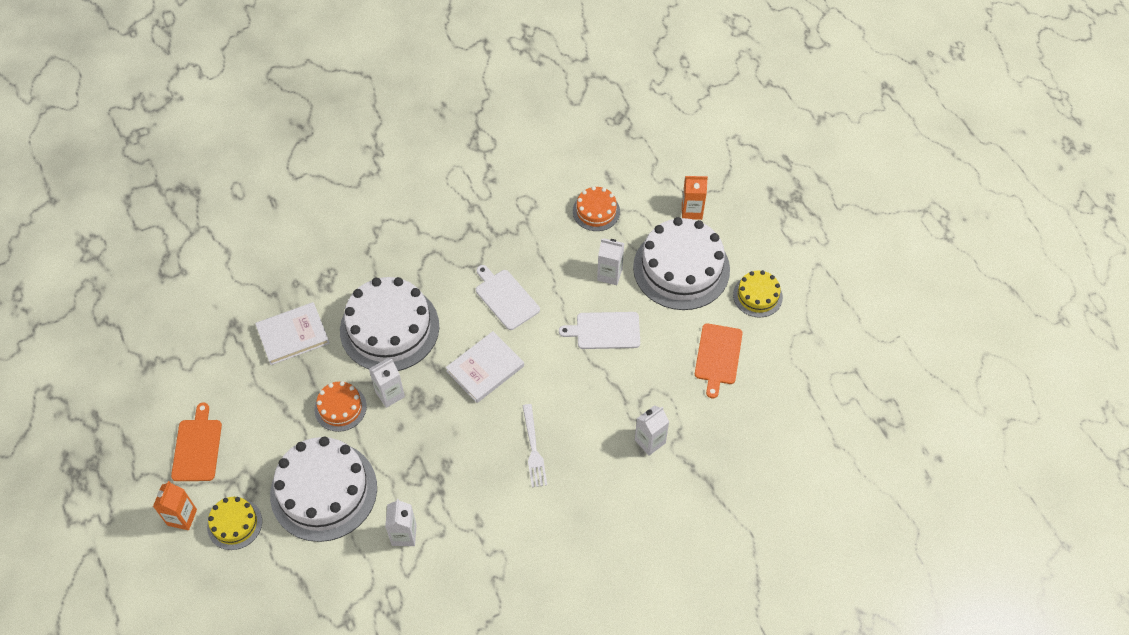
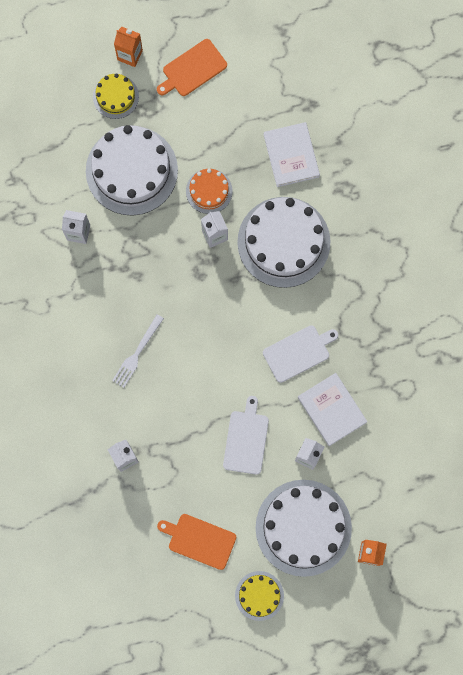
camera: 100 degrees right, 20 degrees up
orange cutting board [171,402,222,481] -> orange cutting board turned 135 degrees clockwise [157,39,227,96]
white book [446,331,524,403] -> white book moved to [298,373,367,446]
white fork [523,404,547,487] -> white fork turned 60 degrees counterclockwise [112,314,164,388]
orange cake [573,186,620,231] -> none

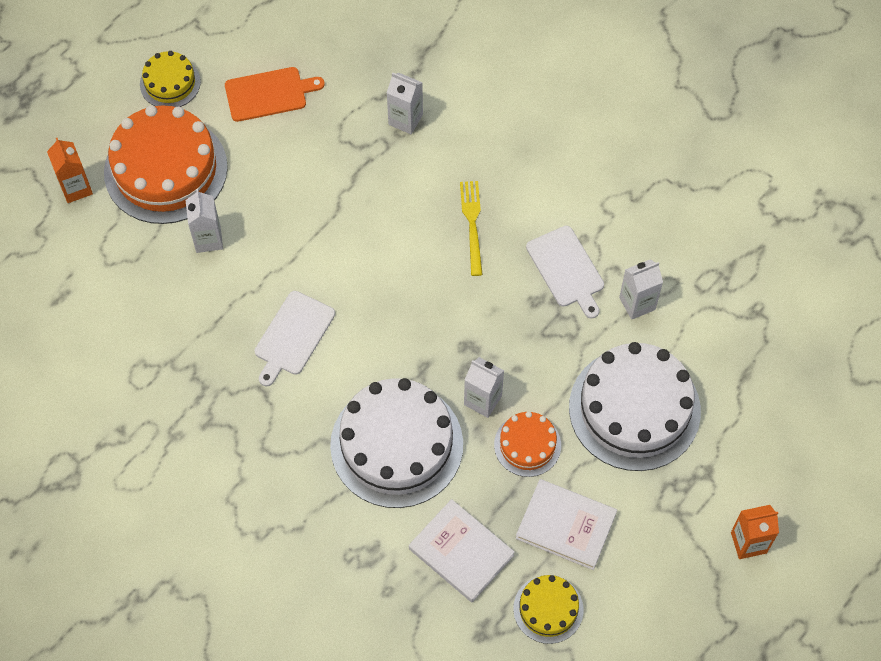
camera: 145 degrees right, 15 degrees down
yellow cake [93,74,139,119] -> yellow cake moved to [513,575,583,644]
white fork [112,314,164,388] -> yellow fork [460,181,483,276]
orange cutting board [157,39,227,96] -> none
white cutting board [223,396,269,475] -> white cutting board moved to [526,226,604,318]
white cake [256,480,352,577] -> orange cake [104,105,228,224]
white book [298,373,367,446] -> white book moved to [516,479,617,570]

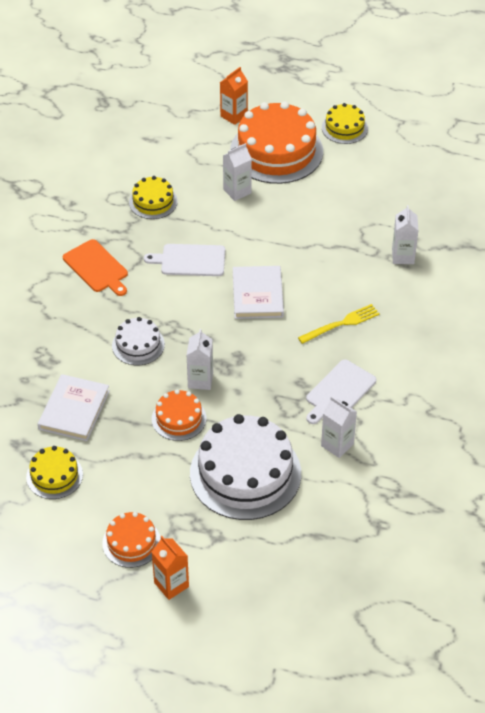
camera: 65 degrees right, 15 degrees down
orange cutting board [225,67,325,122] -> orange cutting board moved to [63,239,128,296]
white cake [330,378,463,508] -> white cake [112,317,165,365], size x0.51
white book [516,479,617,570] -> white book moved to [233,266,284,319]
none -> orange cake [102,512,161,568]
none -> yellow cake [129,176,178,219]

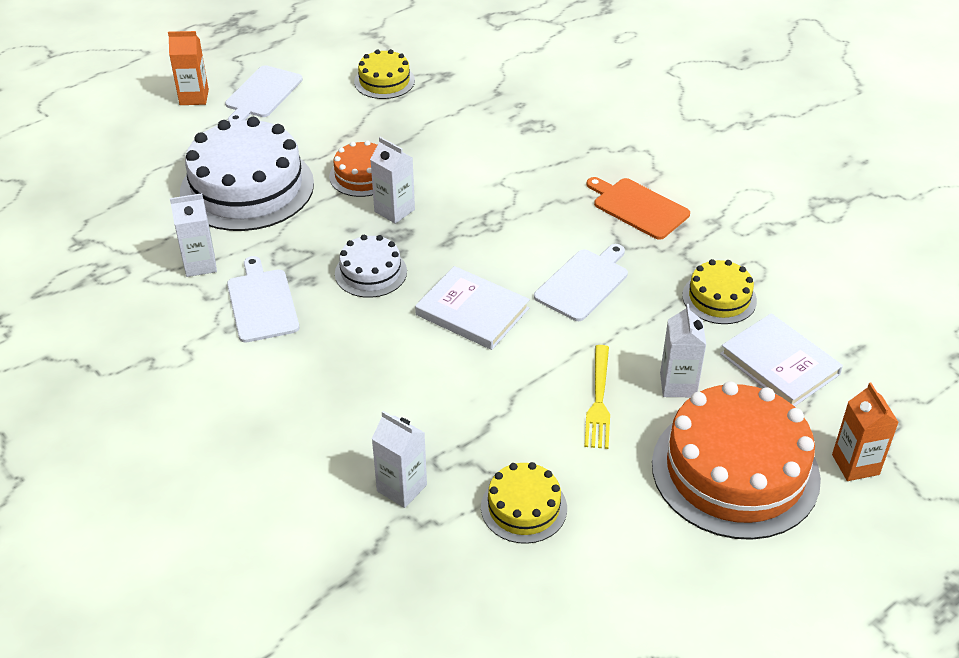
camera: 125 degrees right, 5 degrees down
white book [38,374,110,441] -> white book moved to [720,313,843,407]
orange cutting board [63,239,128,296] -> orange cutting board turned 45 degrees clockwise [586,177,690,240]
orange cake [102,512,161,568] -> white cutting board [225,65,303,122]
white cake [112,317,165,365] -> white cake moved to [335,235,407,298]
yellow fork [298,304,380,344] -> yellow fork moved to [584,345,610,449]
yellow cake [322,103,368,144] -> yellow cake moved to [481,462,567,544]

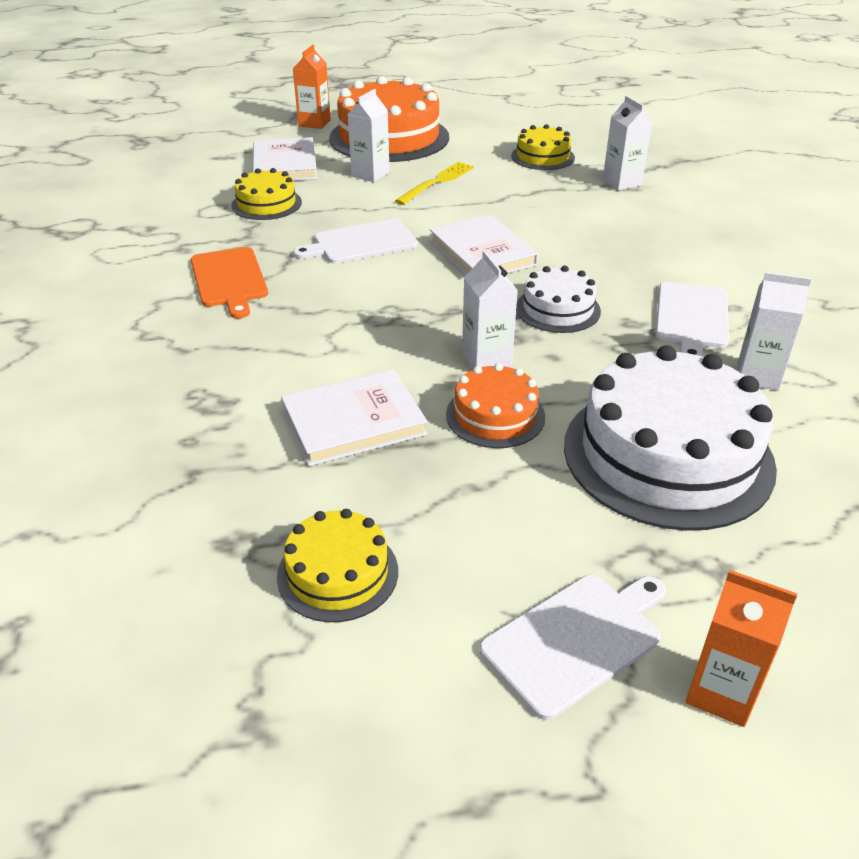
camera: 150 degrees left, 5 degrees down
none -> white book [281,369,428,466]

